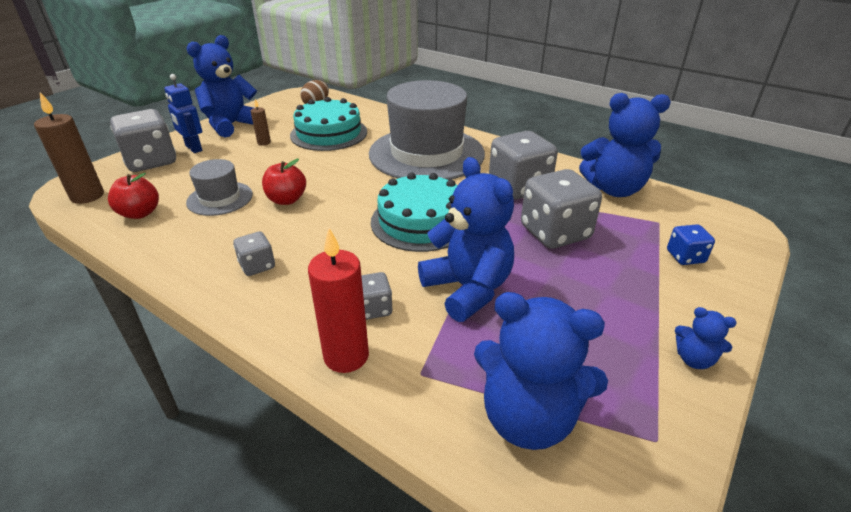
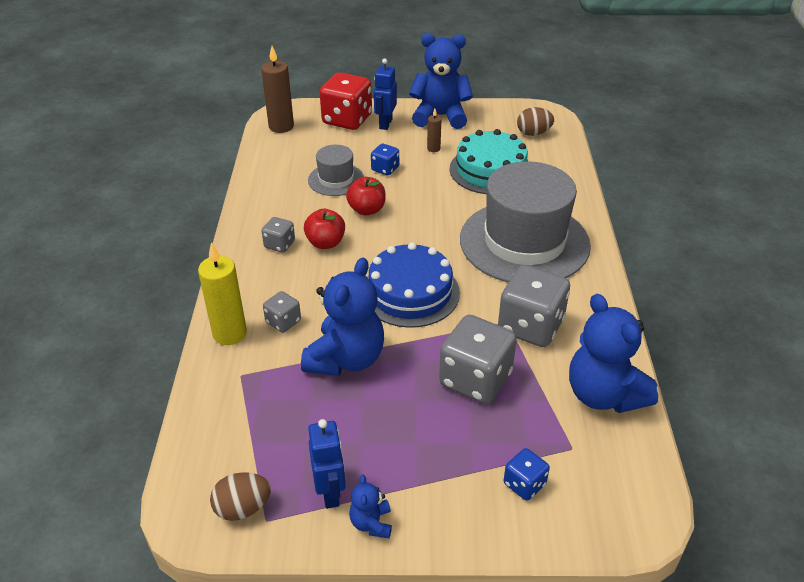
camera: 55 degrees right, 5 degrees up
red apple [108,173,159,219] -> red apple moved to [304,209,345,249]
grey dice [110,109,176,172] -> red dice [320,72,372,130]
red candle [308,228,369,373] -> yellow candle [198,242,247,345]
turquoise cake [371,173,457,252] -> blue cake [367,242,460,328]
blue teddy bear [474,292,608,450] -> none
none -> brown egg [210,472,271,521]
none -> blue robot [308,419,346,509]
none -> blue dice [371,143,399,175]

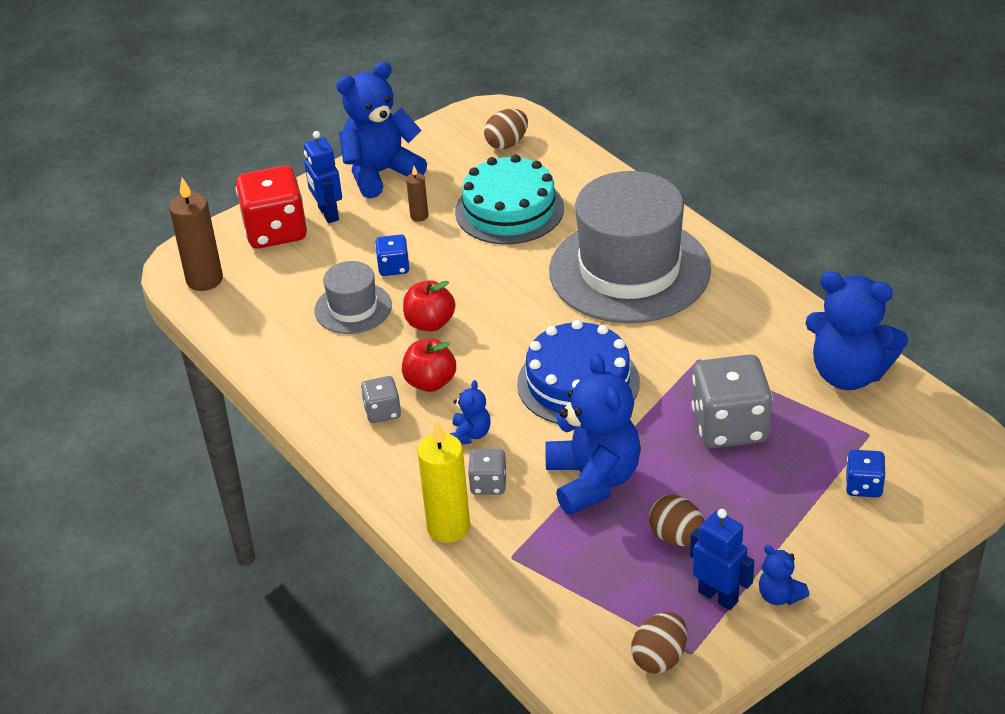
camera: 35 degrees left, 0 degrees up
grey dice [498,265,570,347] -> none
none -> blue teddy bear [450,380,491,444]
none -> brown egg [649,495,705,546]

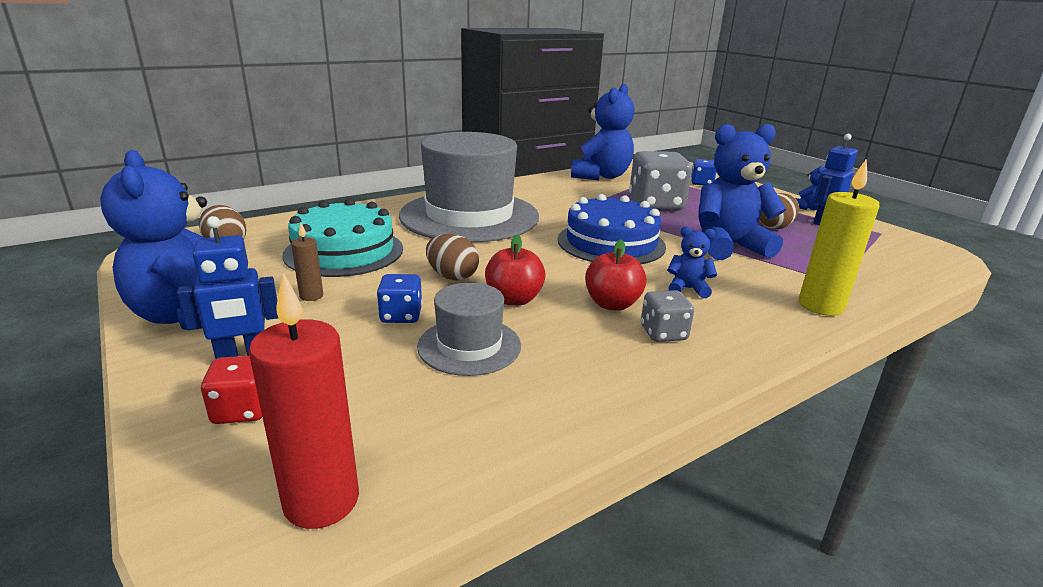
camera: 90 degrees left, 15 degrees down
brown candle [169,177,223,291] -> red candle [249,273,359,529]
red dice [236,166,307,249] -> red dice [201,356,262,424], size x0.51
grey dice [468,449,507,495] -> none
brown egg [631,612,687,674] -> brown egg moved to [426,234,479,281]

